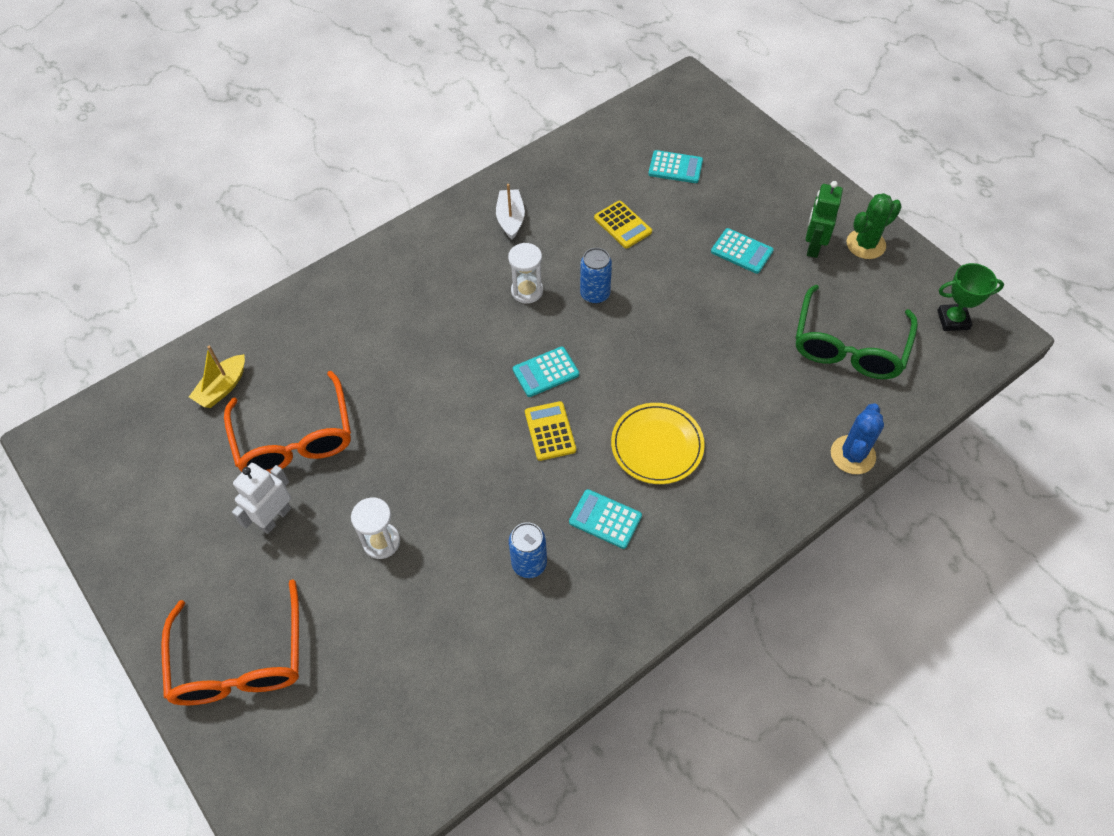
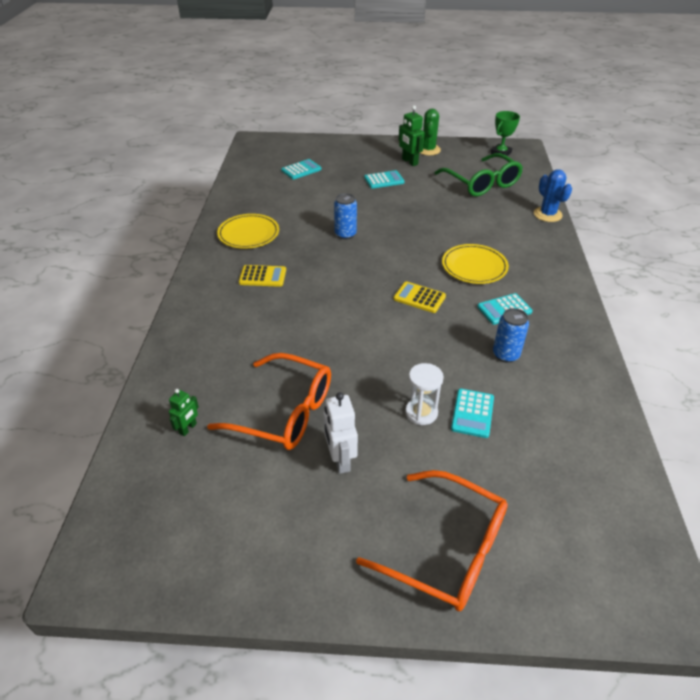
camera: 50 degrees left, 15 degrees down
yellow boat [189,346,245,408] -> green robot [169,389,199,436]
white boat [496,184,525,240] -> yellow plate [217,214,279,249]
white hourglass [508,243,543,304] -> none
turquoise calculator [513,346,579,397] -> turquoise calculator moved to [451,389,494,438]
yellow calculator [594,201,652,249] -> yellow calculator moved to [239,265,286,287]

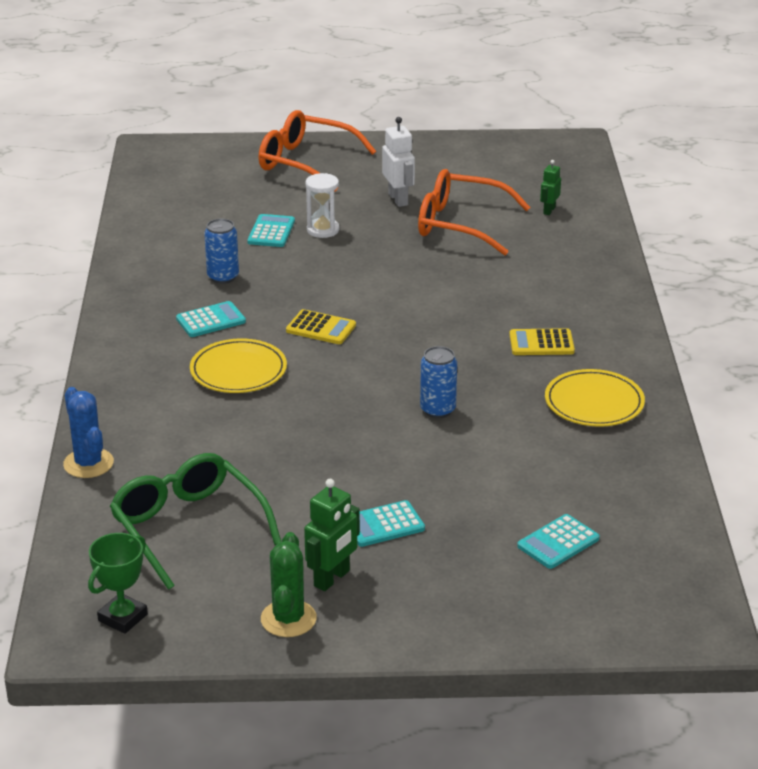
camera: 175 degrees right, 10 degrees down
green robot [399,105,425,166] -> green robot turned 75 degrees clockwise [304,479,360,591]

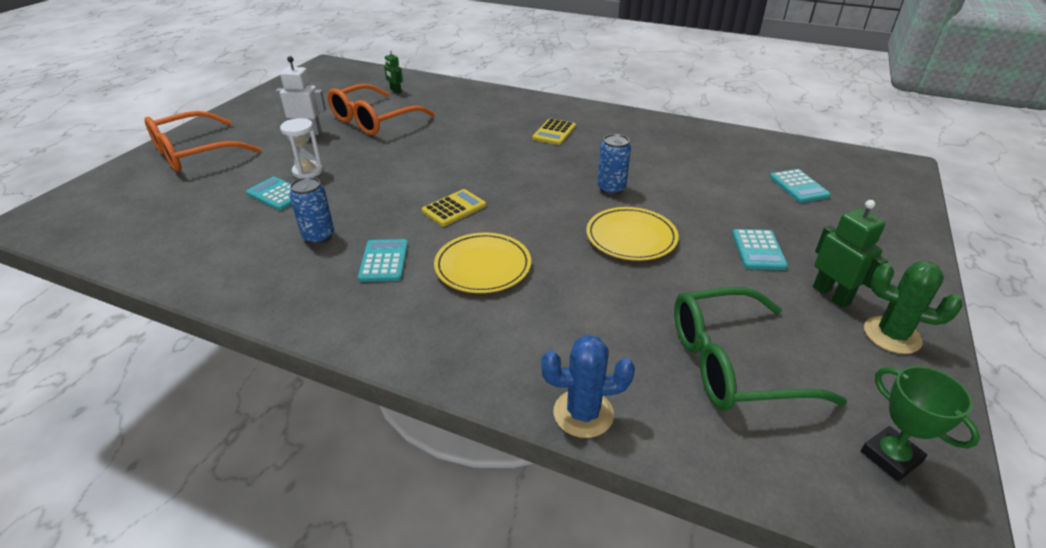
camera: 65 degrees left, 5 degrees up
yellow plate [545,369,645,427] -> yellow plate moved to [586,207,679,261]

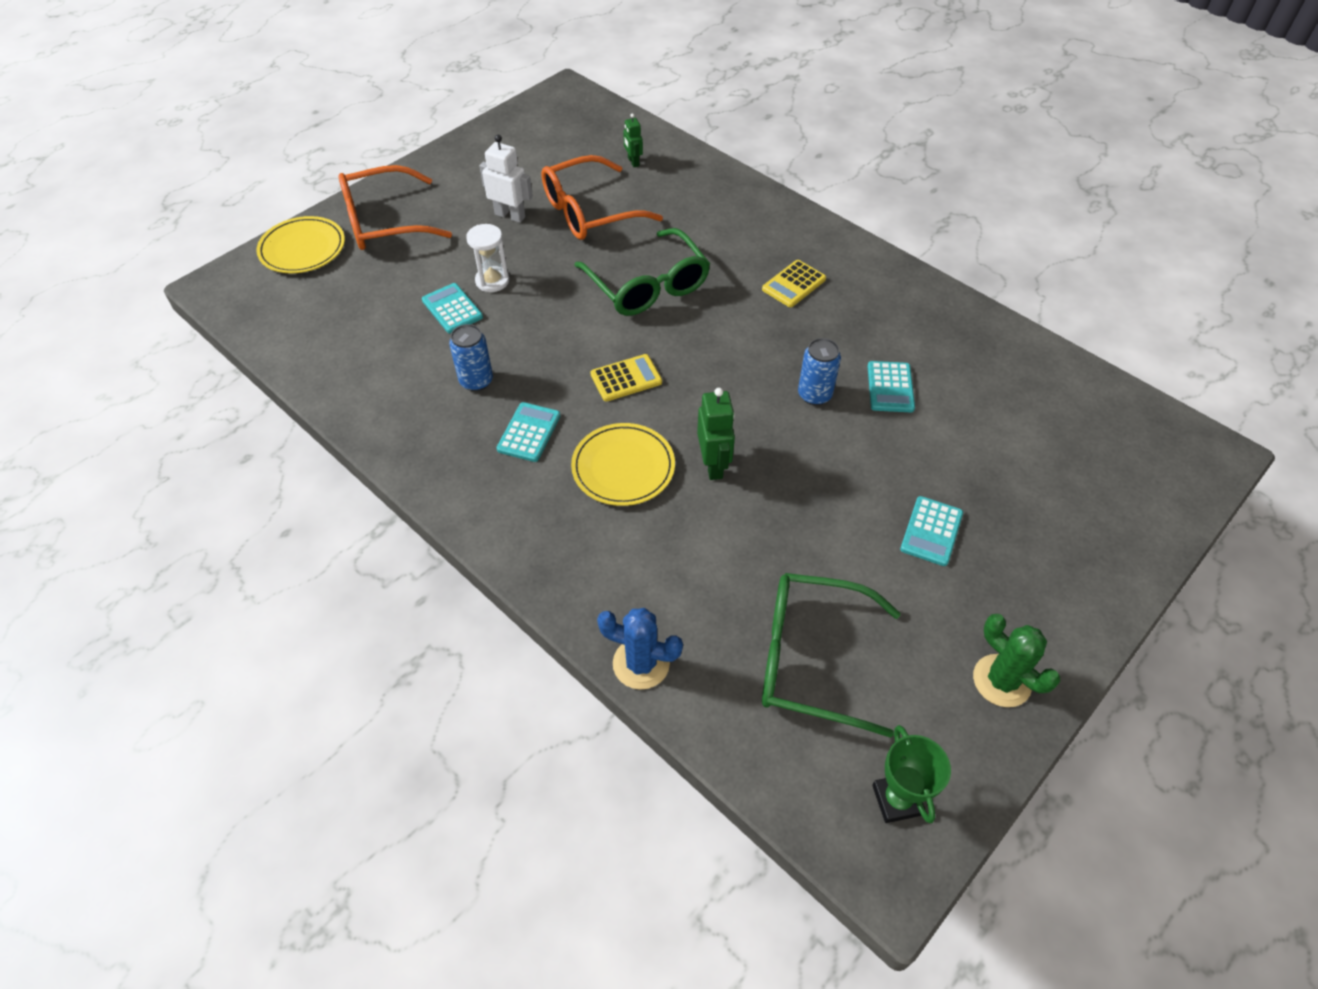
camera: 20 degrees right, 15 degrees up
yellow plate [586,207,679,261] -> yellow plate moved to [256,216,345,273]
turquoise calculator [769,169,831,203] -> turquoise calculator moved to [868,361,915,412]
green robot [813,200,888,308] -> green robot moved to [697,388,735,480]
none -> green glasses [574,228,710,316]

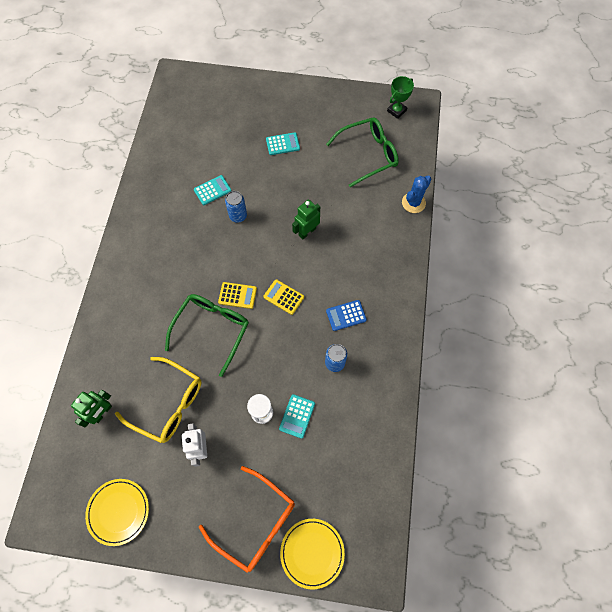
camera: 125 degrees left, 15 degrees up
turquoise calculator [496,402,560,462] -> blue calculator [326,300,367,331]
orange glasses [541,155,663,240] -> yellow glasses [115,357,202,443]
yellow plate [571,423,675,506] -> yellow plate moved to [85,479,149,546]
blue cactus [597,608,683,690] -> blue cactus turned 60 degrees clockwise [402,175,432,213]
green robot [623,114,643,167] -> green robot [71,390,112,427], size x1.62
yellow calculator [762,260,826,307] -> yellow calculator moved to [218,282,257,309]
green glasses [762,573,901,738] -> green glasses turned 90 degrees counterclockwise [326,117,399,187]
green cactus [973,614,1060,707] -> none

